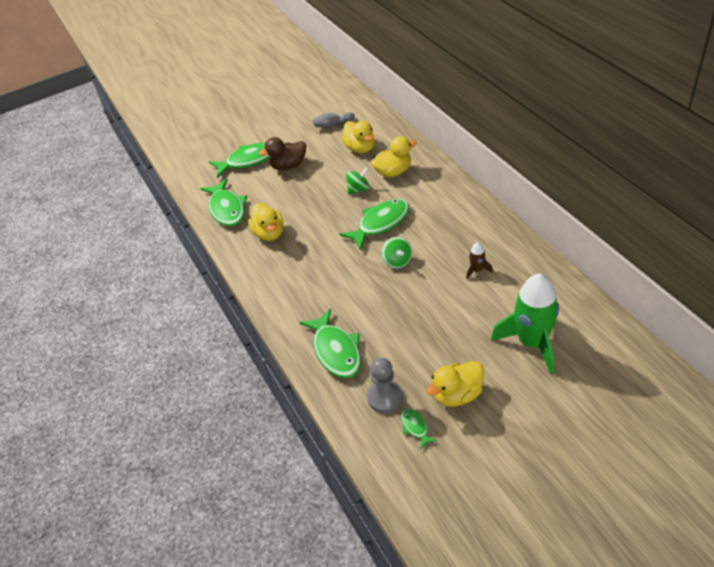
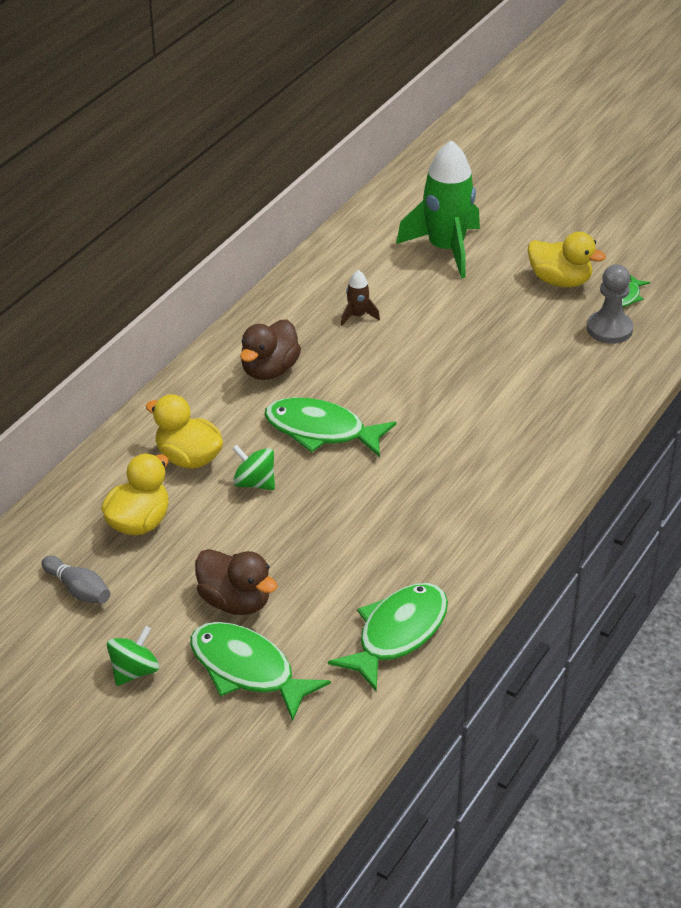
camera: 125 degrees left, 5 degrees down
yellow duck [248,203,284,241] -> none
green fish [299,309,361,378] -> none
green spinning top [382,237,412,269] -> green spinning top moved to [107,626,159,686]
none -> brown duck [240,319,301,380]

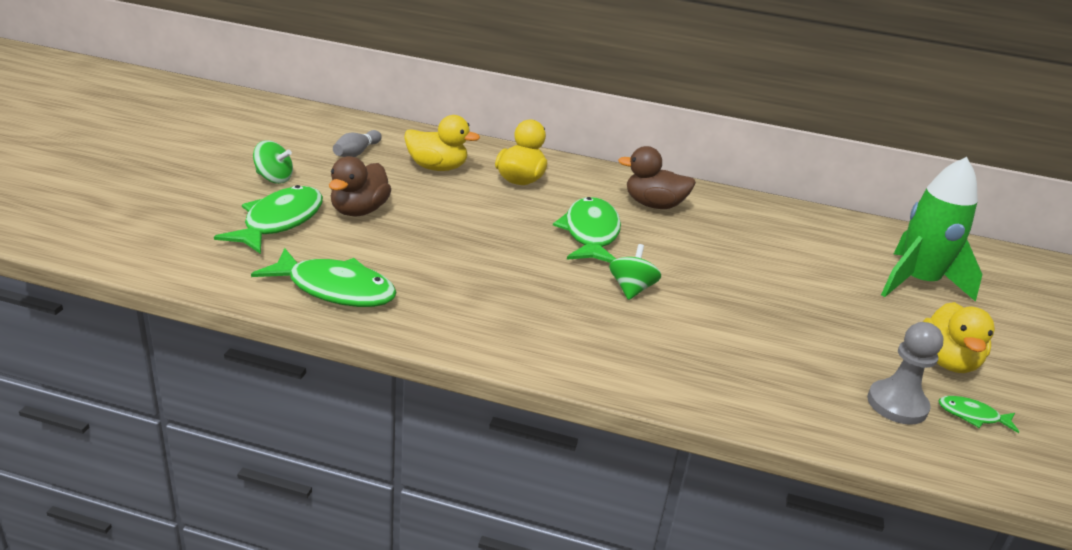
camera: 70 degrees right, 10 degrees down
green spinning top [232,445,275,490] -> green spinning top moved to [609,244,661,300]
brown rocket [341,270,380,326] -> none

